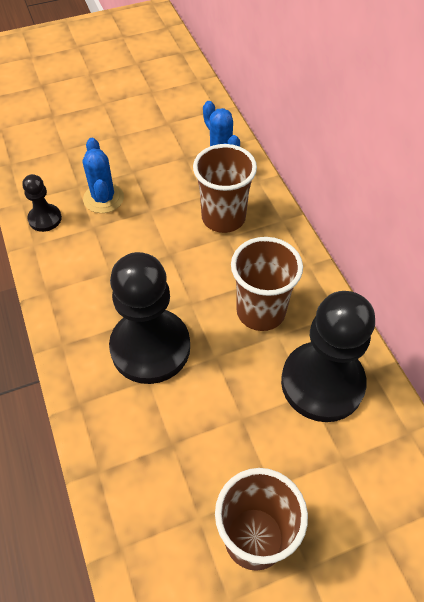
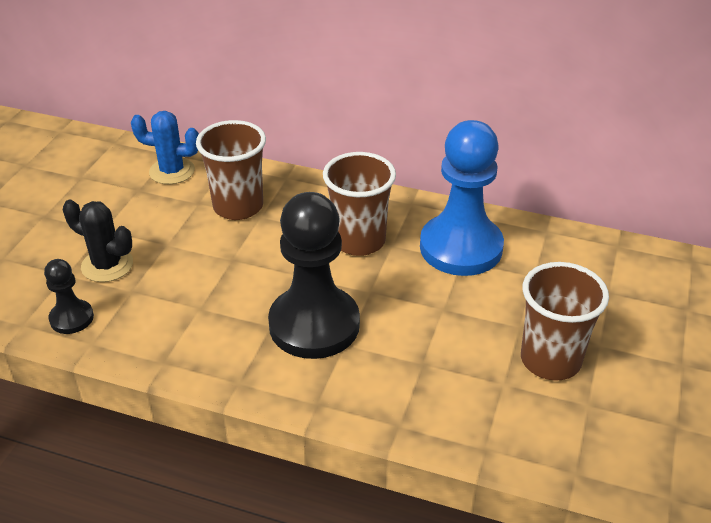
camera: 50 degrees left, 15 degrees down
blue cactus [83,138,124,213] -> black cactus [63,200,133,282]
black pawn [281,291,375,422] -> blue pawn [420,120,504,276]

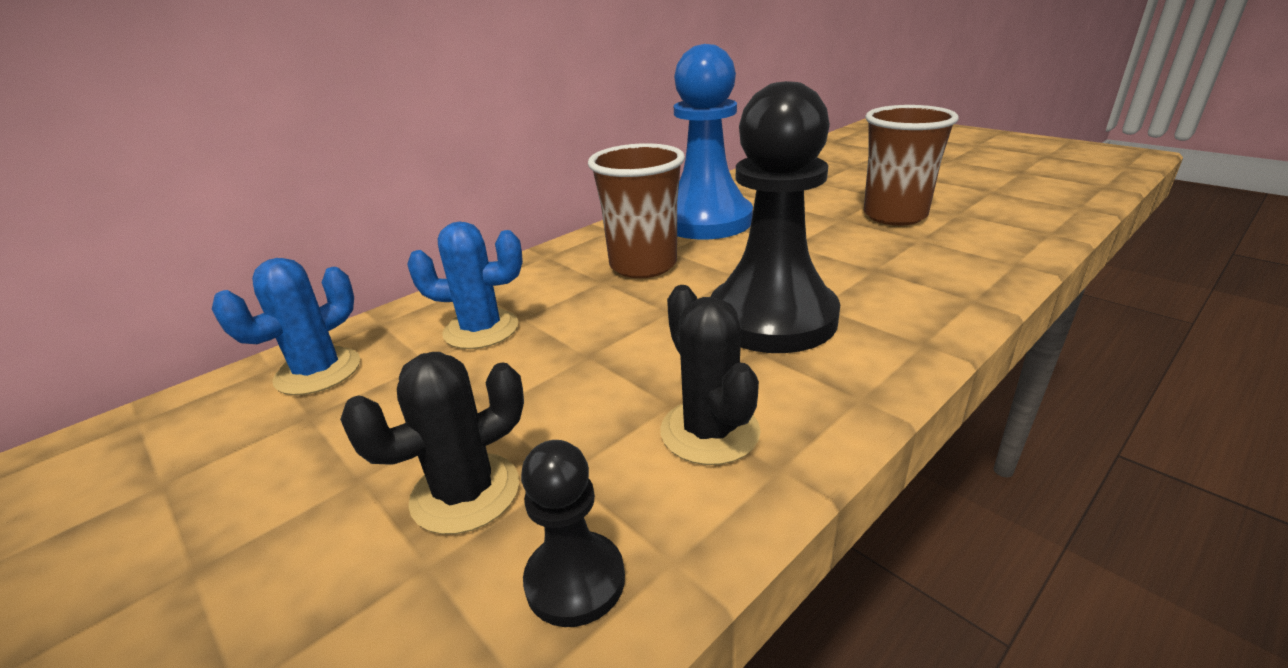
camera: 60 degrees left, 10 degrees down
brown cup [196,120,266,220] -> blue cactus [407,221,523,349]
none -> black cactus [661,285,761,465]

